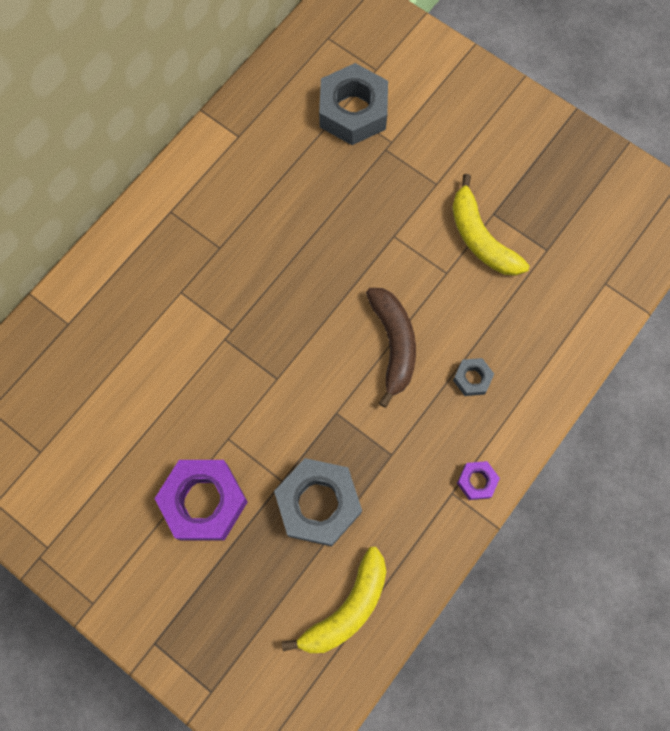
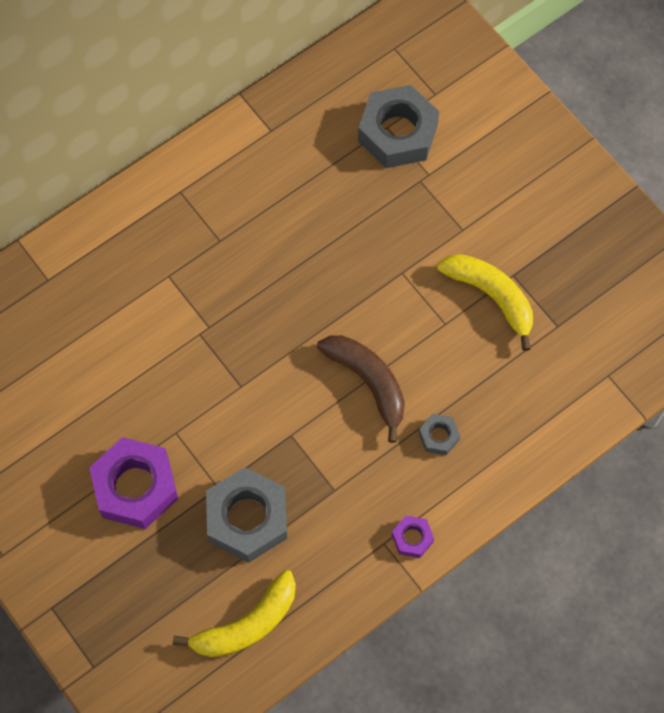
camera: 15 degrees right, 5 degrees down
brown banana [366,288,416,408] -> brown banana turned 45 degrees counterclockwise [317,335,405,443]
yellow banana [452,174,530,276] -> yellow banana turned 150 degrees clockwise [437,254,533,351]

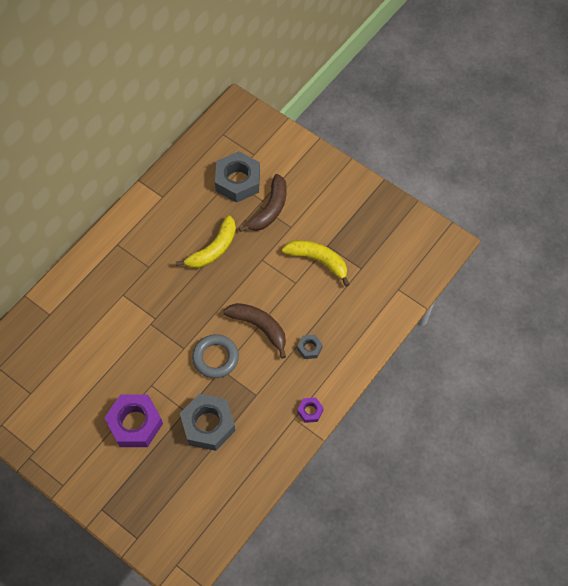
camera: 15 degrees left, 5 degrees down
yellow banana [173,570,296,658] -> yellow banana moved to [176,216,236,268]
none -> grey ring [192,334,239,378]
none -> brown banana [239,174,287,232]

